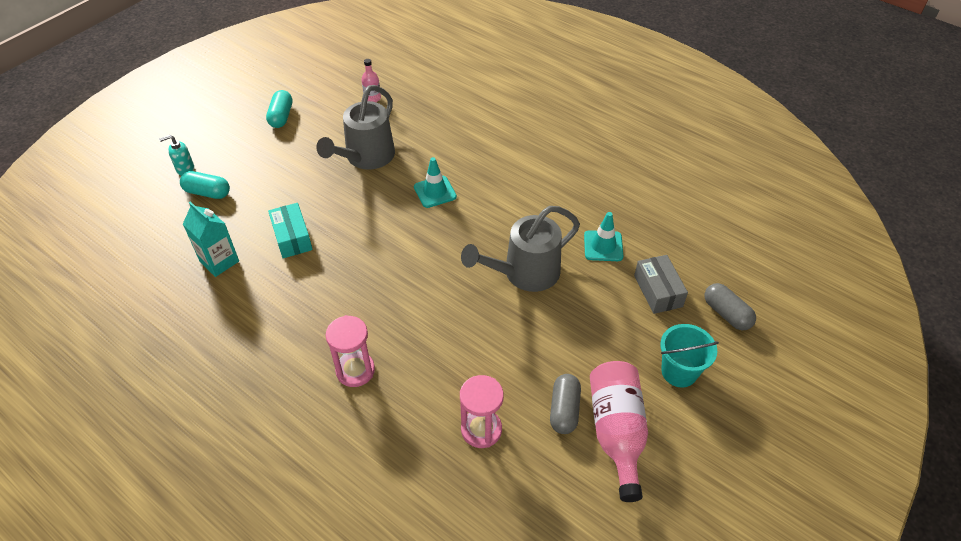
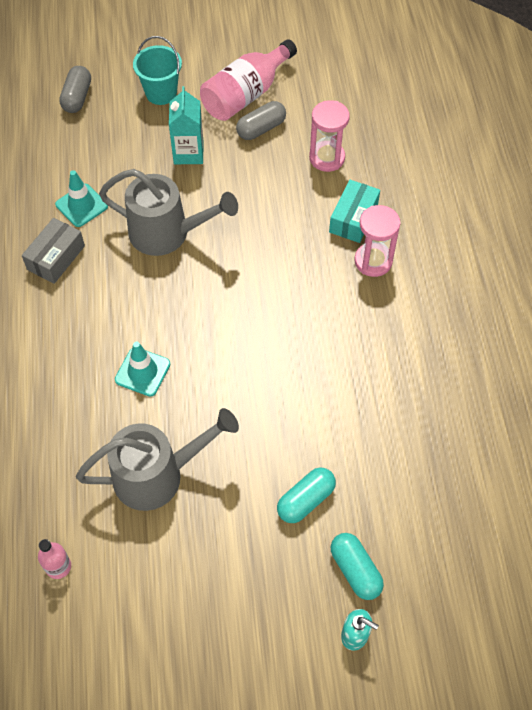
camera: 135 degrees left, 10 degrees up
turquoise carton [183,201,239,277] -> turquoise carton moved to [169,86,204,164]
turquoise capsule [266,90,292,128] -> turquoise capsule moved to [277,467,336,523]
turquoise box [268,203,313,258] -> turquoise box moved to [329,180,380,243]
grey box [634,255,688,314] -> grey box moved to [22,218,85,284]

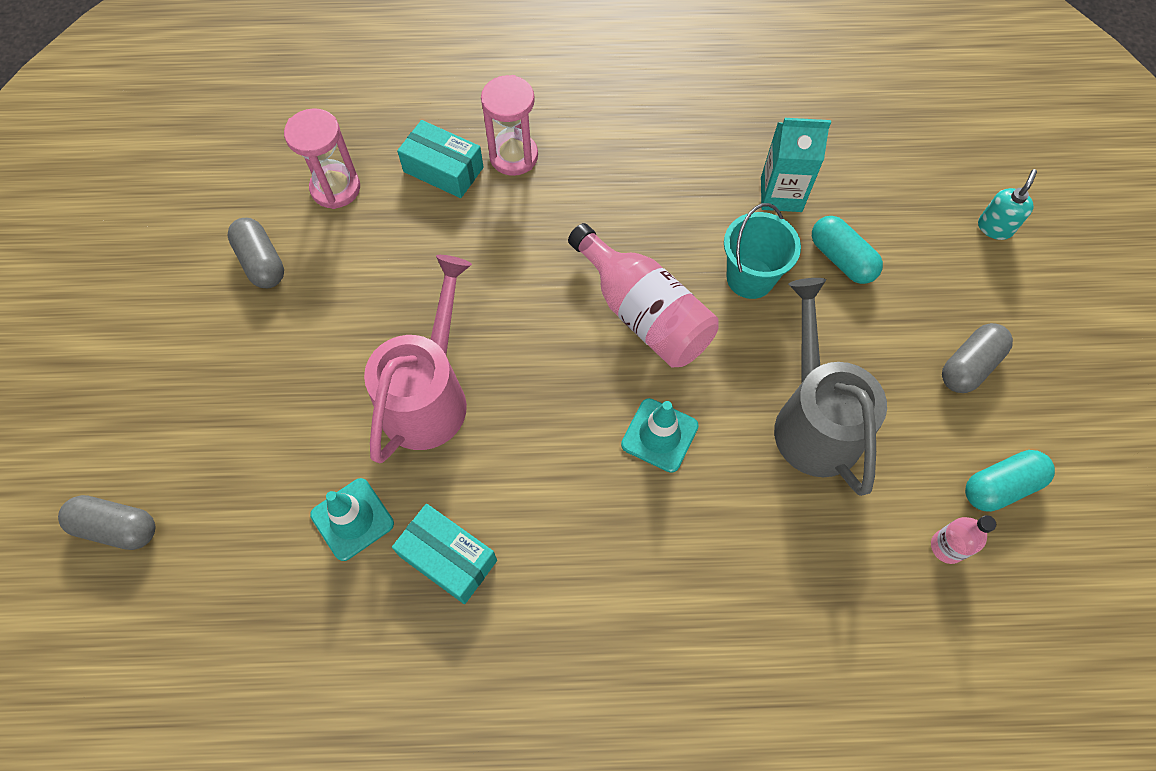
camera: 85 degrees left, 5 degrees up
grey box [22,218,85,284] -> turquoise box [392,504,497,604]
grey watering can [99,169,238,256] -> pink watering can [364,255,472,464]
turquoise bucket [133,36,182,105] -> turquoise bucket moved to [724,203,801,299]
turquoise carton [169,86,204,164] -> turquoise carton moved to [761,118,831,212]
pink bottle [200,39,297,121] -> pink bottle moved to [568,223,719,367]
turquoise capsule [331,533,384,600] -> turquoise capsule moved to [965,450,1055,512]
none -> grey capsule [942,323,1013,393]

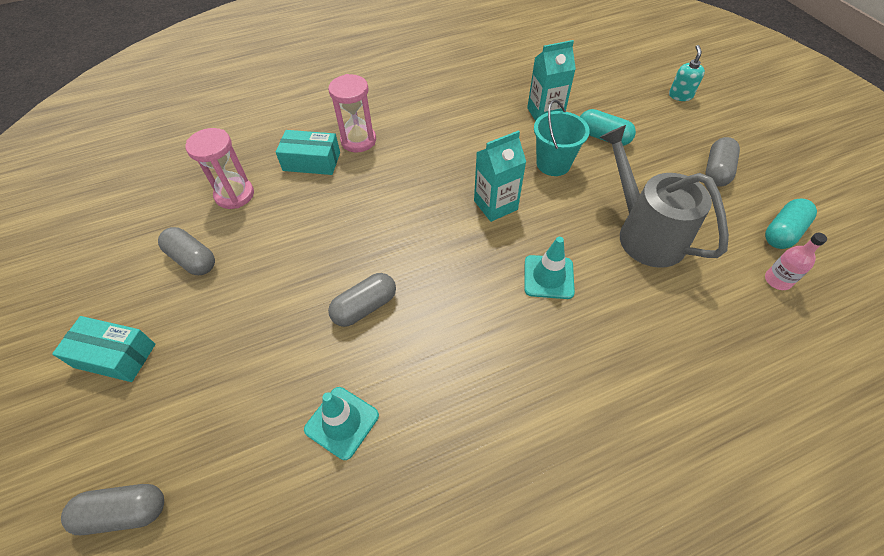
camera: 20 degrees left, 10 degrees down
pink watering can [364,255,472,464] -> grey capsule [328,273,396,327]
turquoise box [392,504,497,604] -> turquoise box moved to [52,316,156,382]
pink bottle [568,223,719,367] -> turquoise carton [474,130,526,222]

